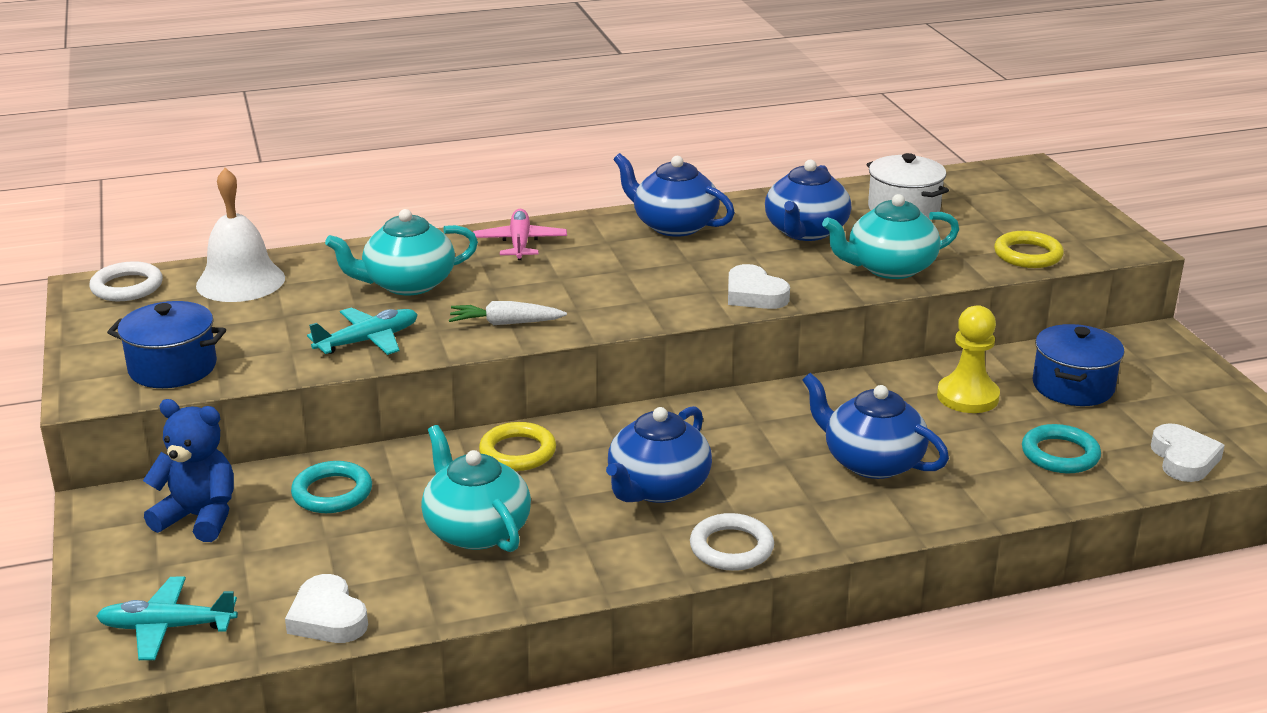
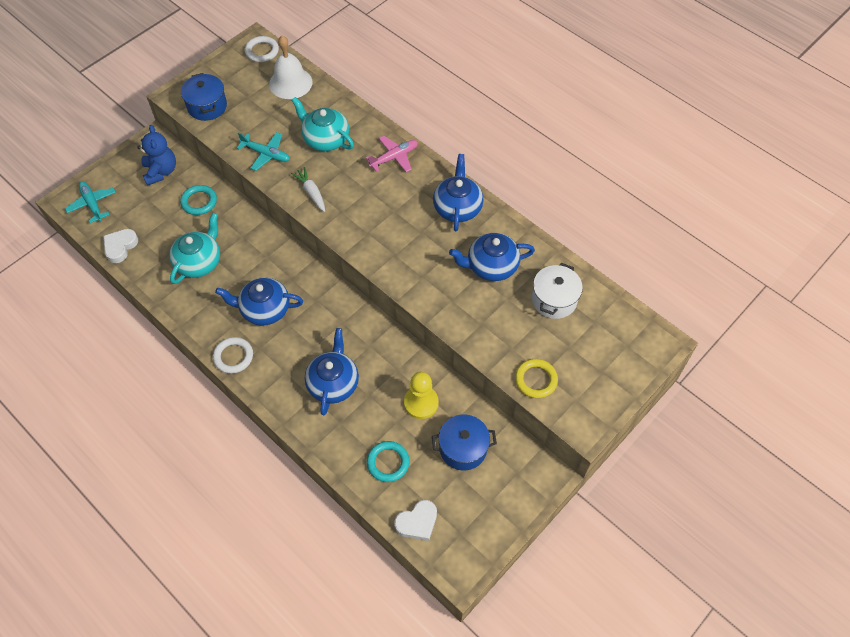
camera: 60 degrees right, 30 degrees up
yellow ring [479,422,556,471] -> none
white heart [728,264,790,309] -> none
turquoise teapot [822,194,959,279] -> none

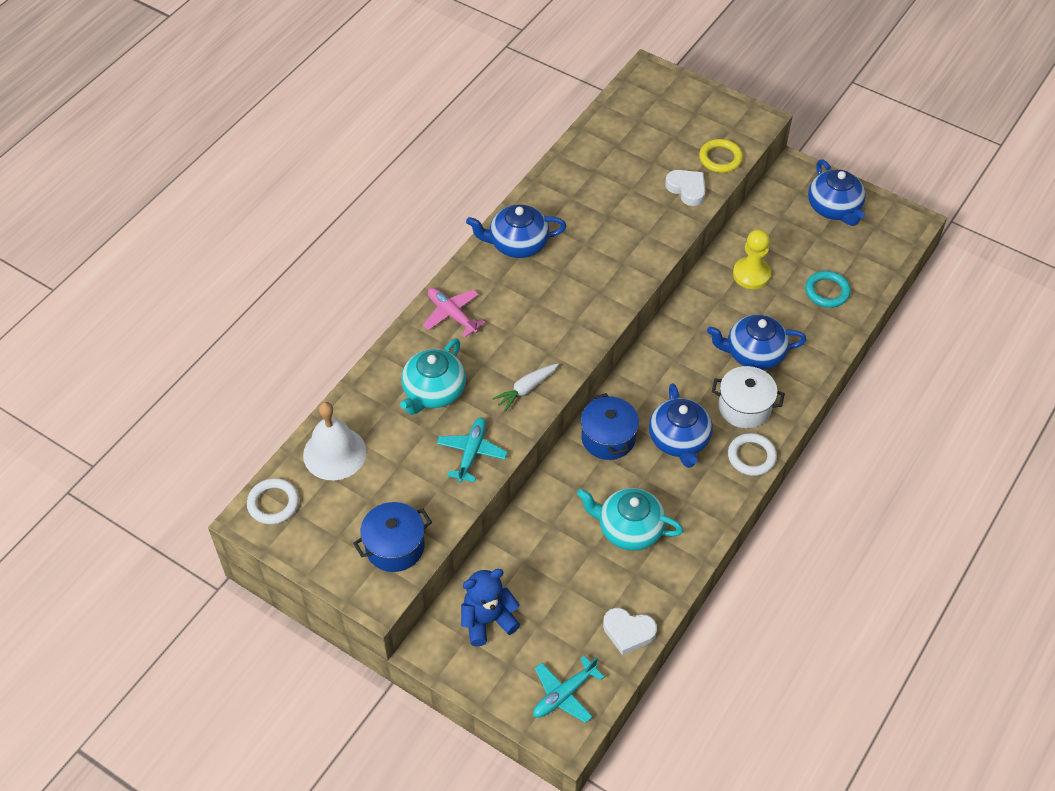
camera: 100 degrees left, 5 degrees down
turquoise ring [180,185,217,215] -> none
white heart [394,500,437,541] -> white heart moved to [665,170,705,206]
blue pot [432,415,497,470] -> blue pot moved to [581,393,639,460]
blue teapot [449,233,535,281] -> blue teapot moved to [808,159,866,226]
white pot [532,263,583,319] -> white pot moved to [712,366,785,428]

